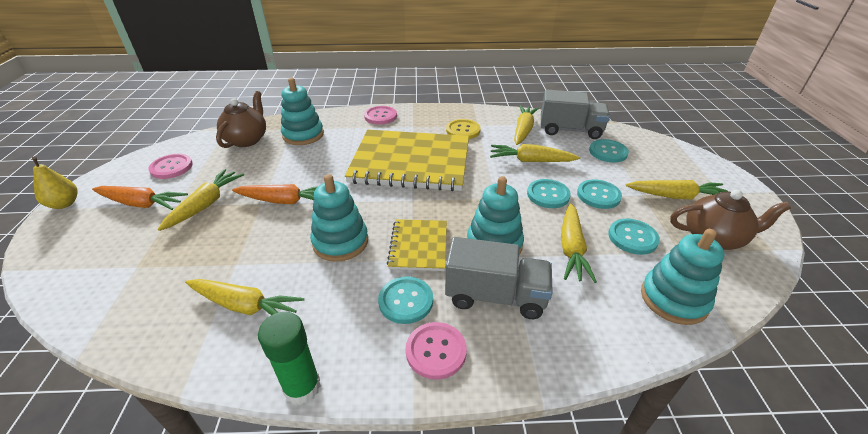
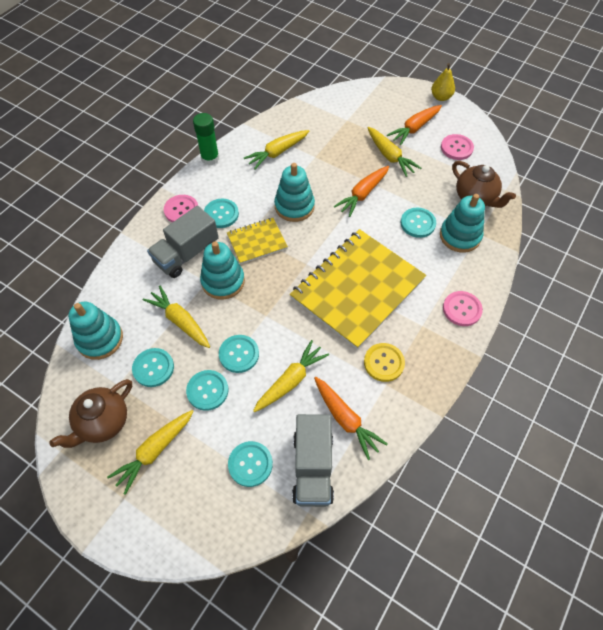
camera: 125 degrees right, 20 degrees up
yellow notebook [387,219,447,271] -> yellow notebook turned 60 degrees counterclockwise [227,218,288,264]
yellow carrot [514,105,539,145] -> orange carrot [314,377,388,460]
grey truck [541,90,610,139] -> grey truck turned 45 degrees counterclockwise [292,414,334,507]
none -> turquoise button [401,208,436,238]

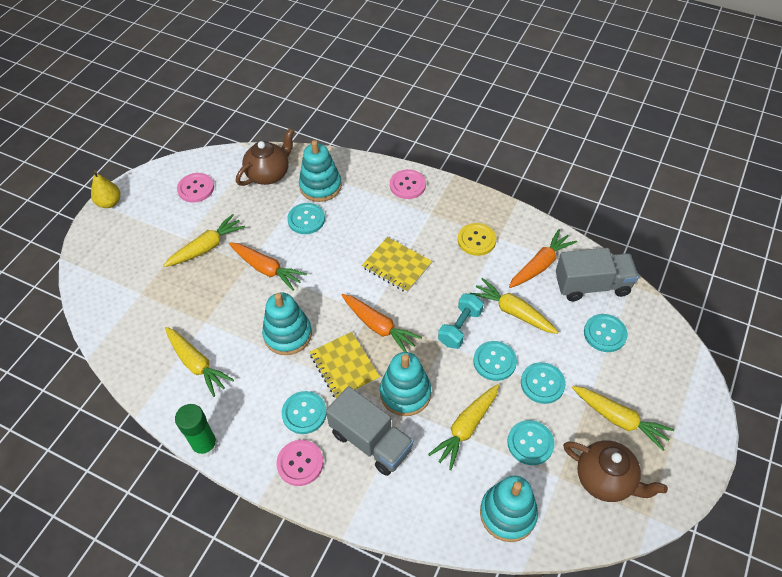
camera: 95 degrees left, 5 degrees down
yellow notebook [290,229,426,349] -> yellow notebook [362,237,432,293], size x0.49
orange carrot [387,105,442,145] -> orange carrot moved to [341,294,422,352]
none -> turquoise dumbbell [438,294,484,349]

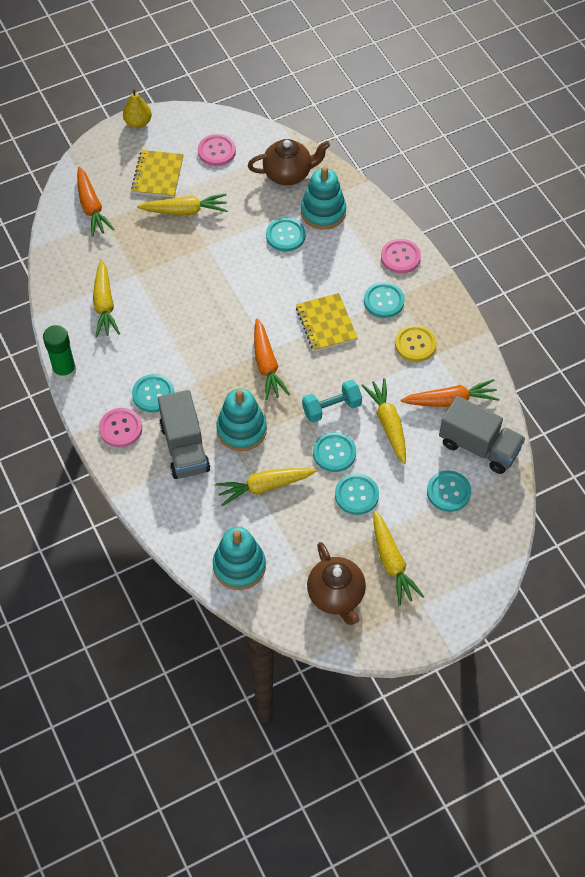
camera: 35 degrees right, 5 degrees up
orange carrot [229,242,307,291] -> orange carrot moved to [77,167,115,237]
turquoise stacking toy [262,293,312,355] -> none
yellow notebook [310,332,380,398] -> yellow notebook moved to [131,150,184,197]
turquoise button [507,420,555,465] -> turquoise button moved to [364,282,405,318]

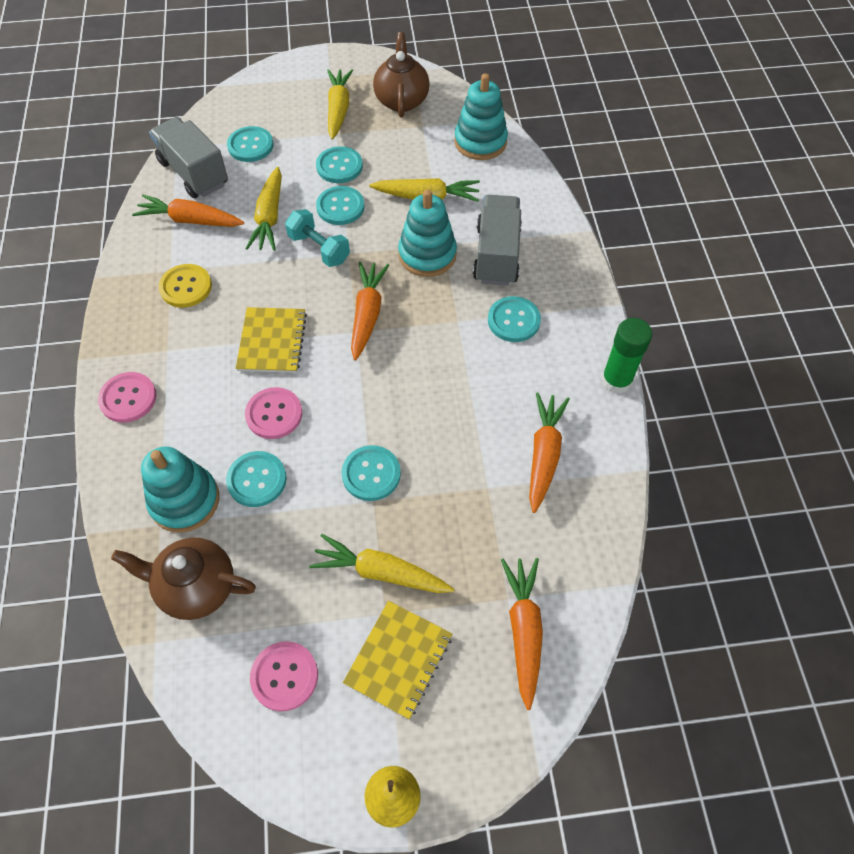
camera: 160 degrees left, 0 degrees up
yellow carrot [93,259,120,338] -> orange carrot [529,392,570,513]
pink button [99,408,142,447] -> pink button moved to [245,387,302,439]
turquoise dumbbell [302,380,362,423] -> turquoise dumbbell turned 45 degrees clockwise [285,209,350,267]
turquoise button [364,282,405,318] -> turquoise button moved to [341,445,401,501]

